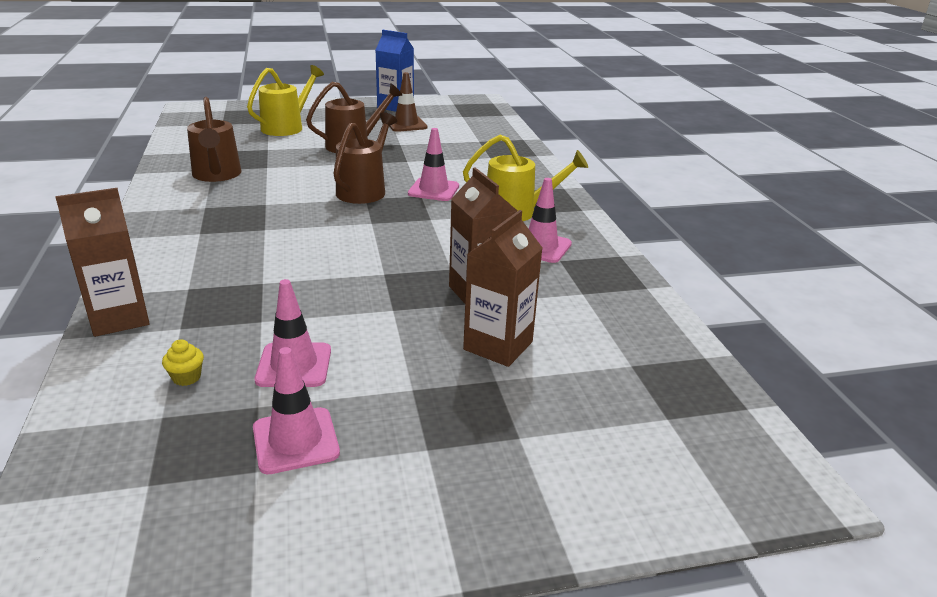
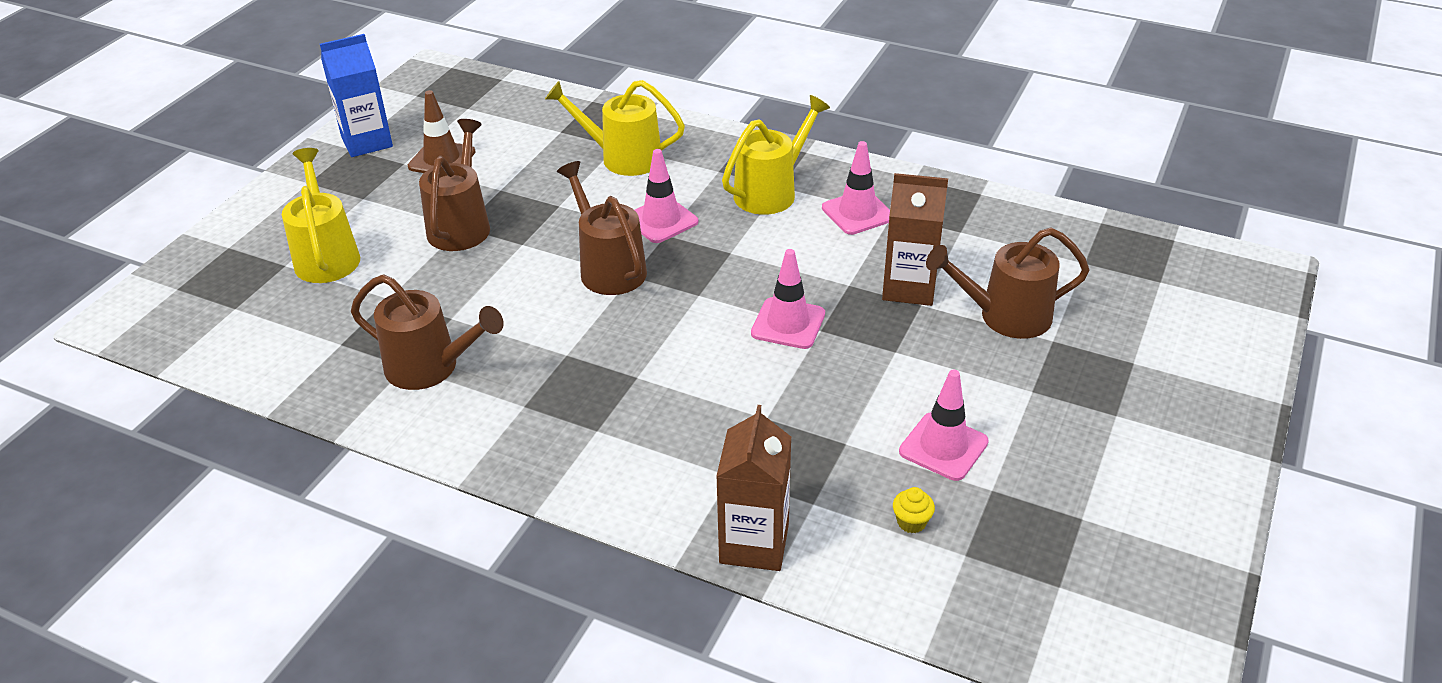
camera: 50 degrees left, 10 degrees up
pink traffic cone [253,347,340,474] -> pink traffic cone moved to [751,249,825,349]
brown carton [463,210,542,367] -> brown watering can [926,227,1090,339]
none -> yellow watering can [545,80,685,176]

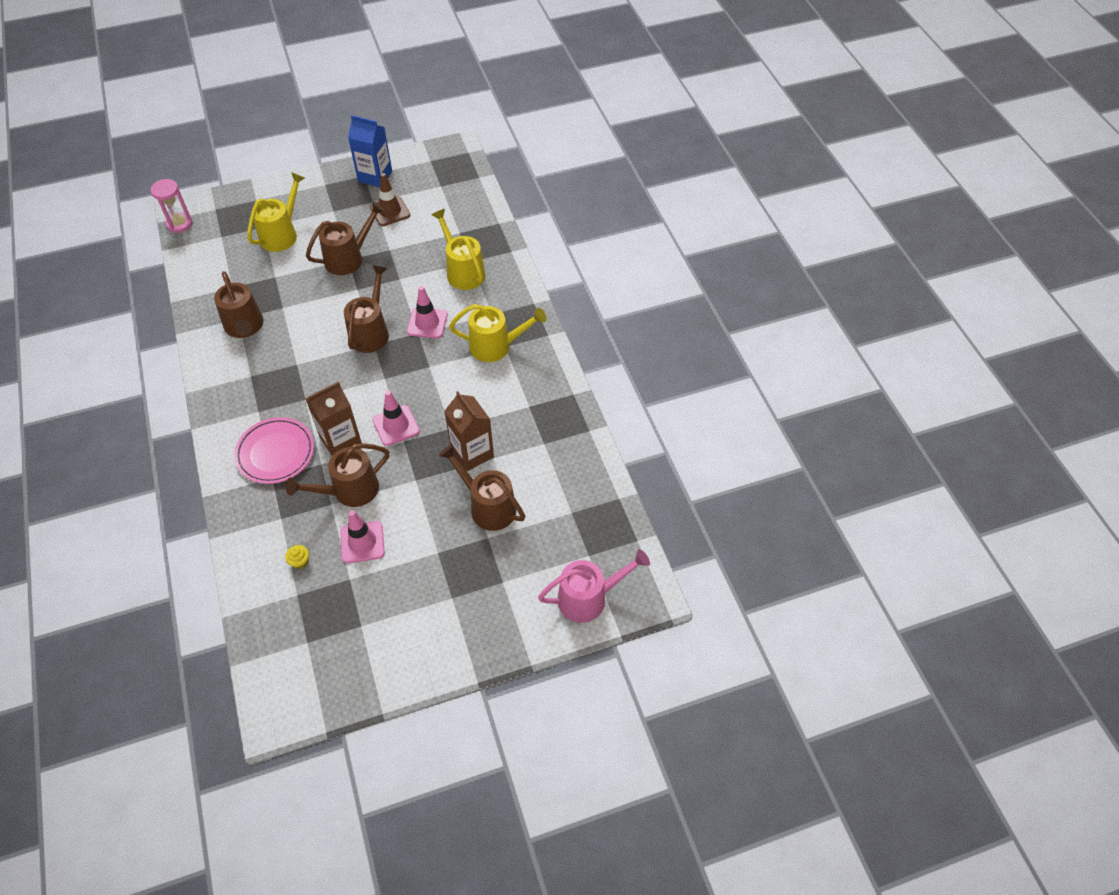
camera: 45 degrees right, 15 degrees up
brown carton [716,405,791,571] -> brown carton moved to [305,381,362,456]
pink traffic cone [822,141,890,235] -> none
none -> pink hourglass [150,179,193,233]
none -> pink plate [234,417,314,484]
none -> brown watering can [285,443,389,507]
none -> pink watering can [538,549,650,623]

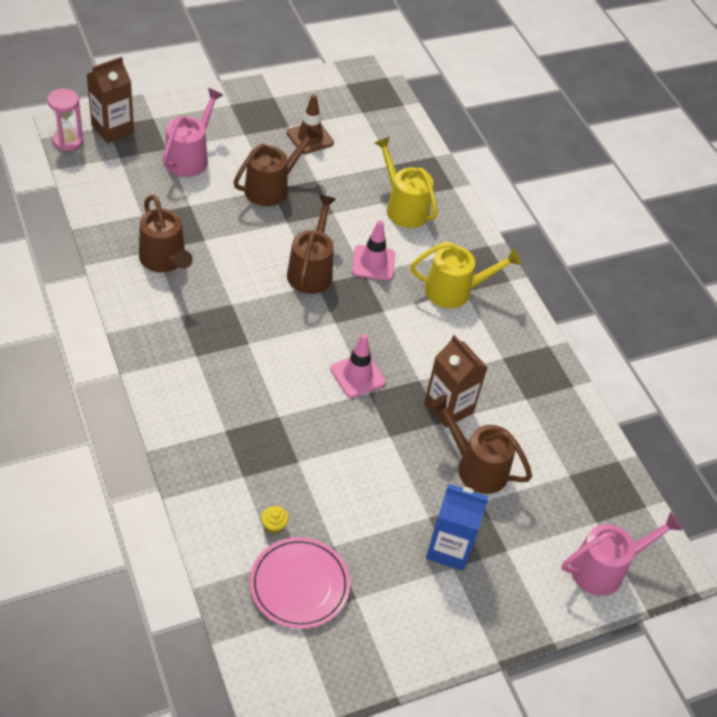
camera: 10 degrees left, 5 degrees down
pink plate [234,417,314,484] -> pink plate moved to [250,537,350,629]
yellow watering can [247,172,305,252] -> pink watering can [162,88,223,177]
brown watering can [285,443,389,507] -> none
brown carton [305,381,362,456] -> brown carton moved to [86,57,134,143]
pink traffic cone [340,510,385,563] -> none
blue carton [348,115,392,187] -> blue carton moved to [426,484,488,571]

